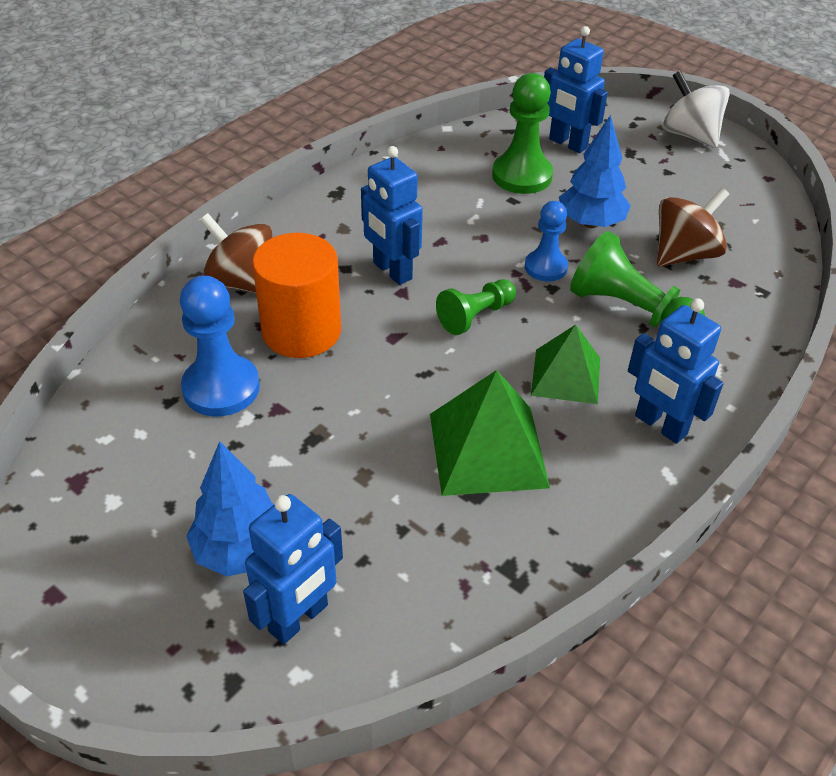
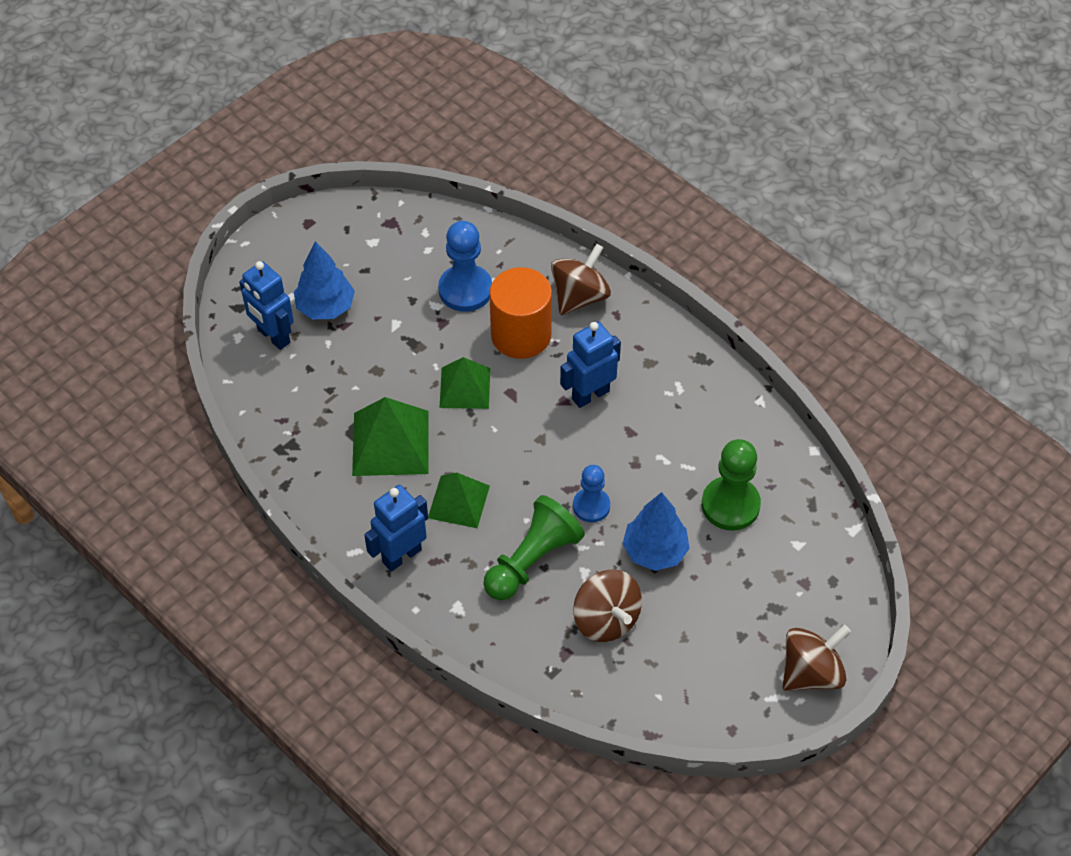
camera: 95 degrees right, 10 degrees up
green pawn [436,279,516,335] -> none
blue robot [544,26,608,153] -> none
white spinning top [663,71,730,148] -> brown spinning top [783,625,851,691]
none -> green pyramid [440,357,490,409]

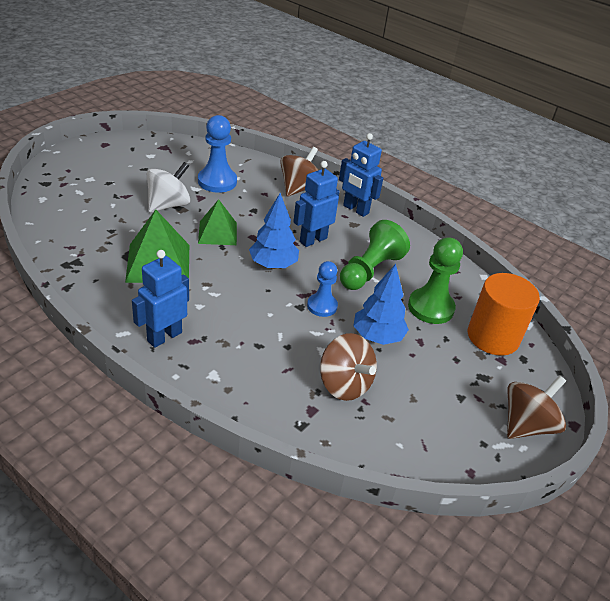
camera: 10 degrees left, 15 degrees down
blue robot [239,261,294,350] -> blue robot moved to [339,133,383,217]
blue tree [294,241,355,319] -> blue tree moved to [249,193,299,269]
green pyramid [428,473,490,528] -> none
green pawn [484,495,585,600] -> green pawn moved to [340,220,410,290]
orange cylinder [489,267,552,359] -> orange cylinder moved to [468,273,540,356]
none -> white spinning top [147,162,190,212]

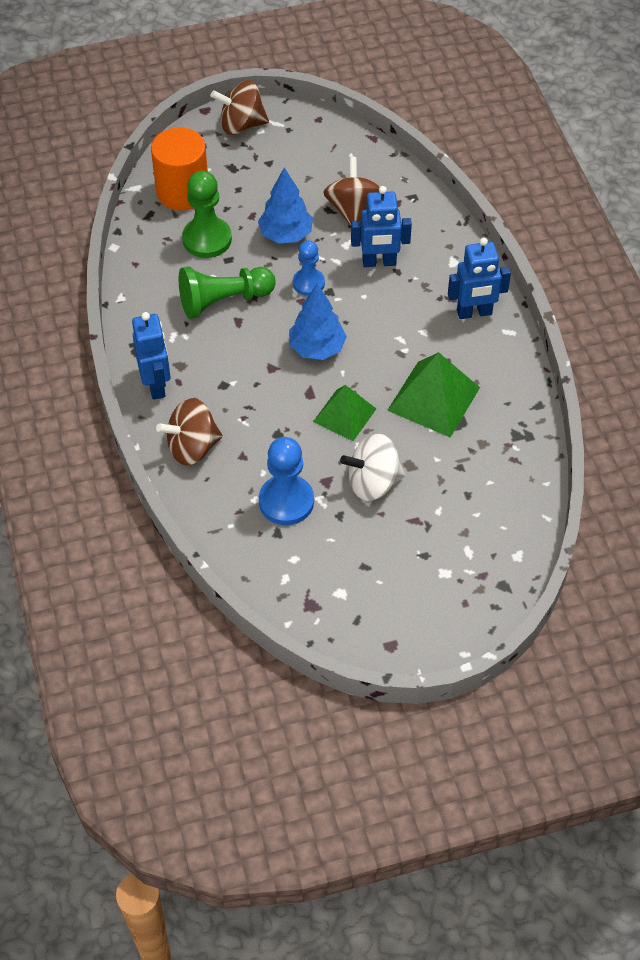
camera: 140 degrees left, 15 degrees up
blue robot [293,161,340,247] -> blue robot moved to [351,186,412,267]

